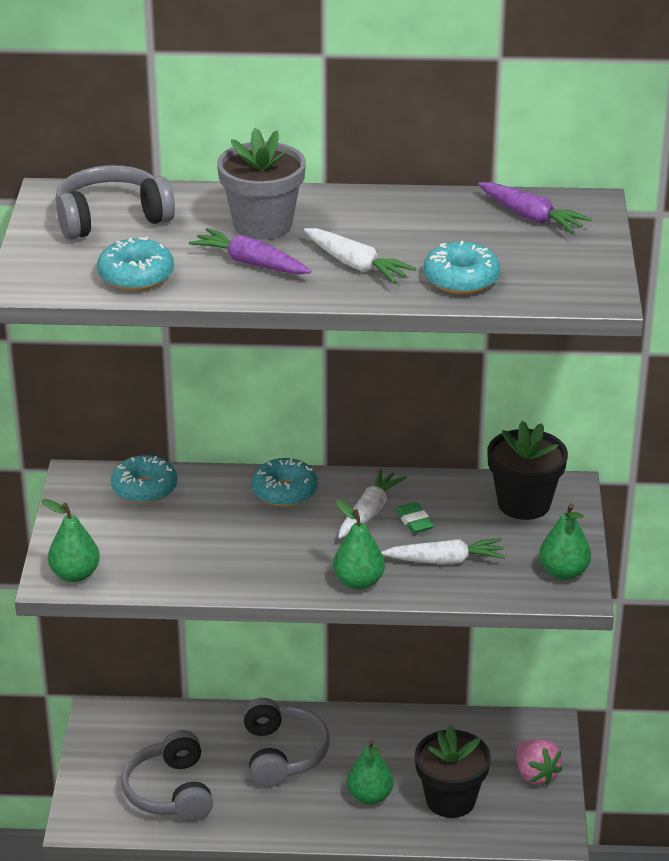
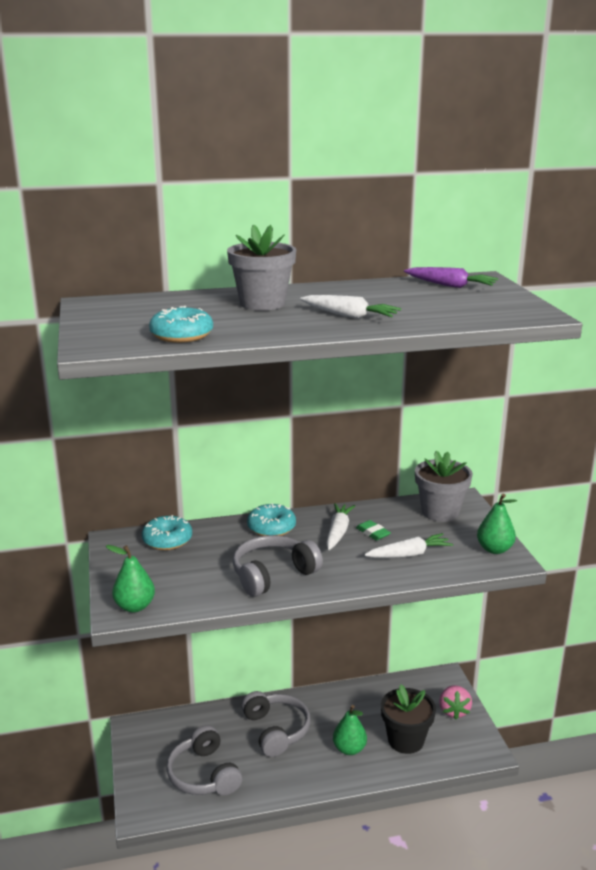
camera: 15 degrees left, 10 degrees down
grey headphones [55,165,175,240] -> grey headphones moved to [233,535,323,597]
purple carrot [189,228,311,274] -> none
green pear [333,500,385,590] -> none
turquoise donut [423,241,501,294] -> none
black flower pot [487,421,568,520] -> grey flower pot [415,451,473,522]
pink strawberry [517,739,563,785] -> pink strawberry turned 45 degrees clockwise [439,685,472,719]

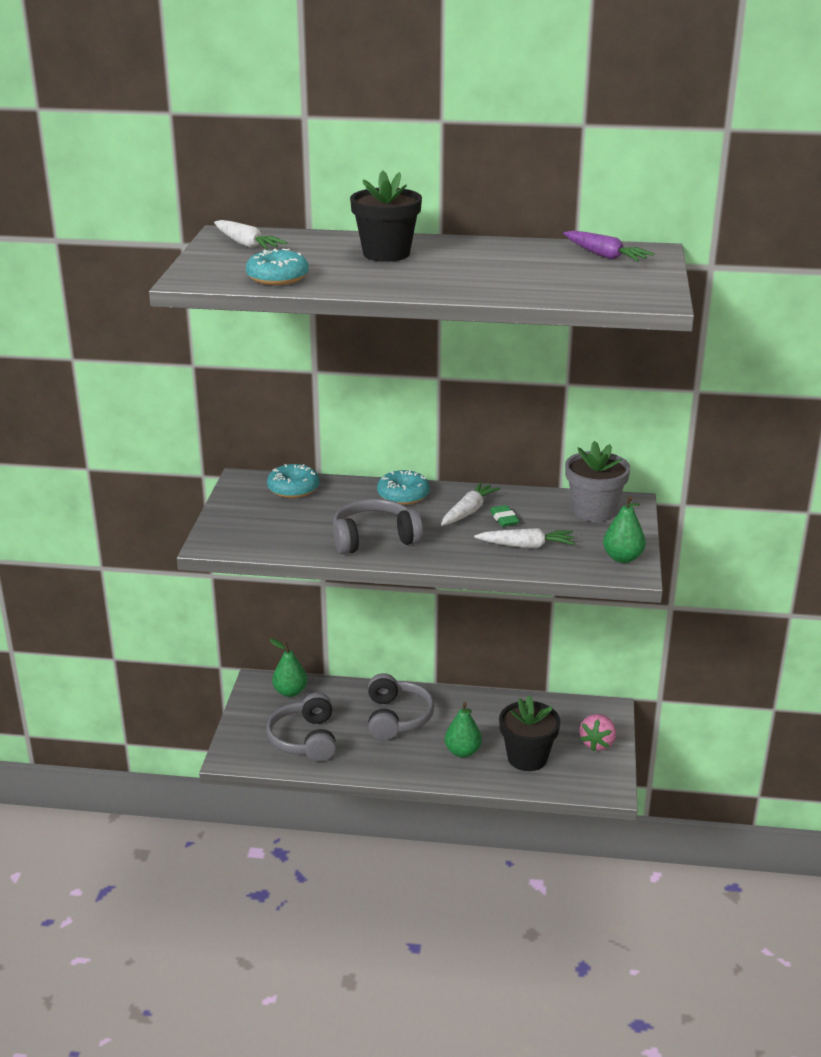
camera: 20 degrees right, 5 degrees up
green pear [106,545,155,612] -> green pear moved to [270,638,308,697]
grey flower pot [227,224,296,311] -> black flower pot [350,170,422,262]
white carrot [300,295,401,319] -> white carrot moved to [214,220,287,250]

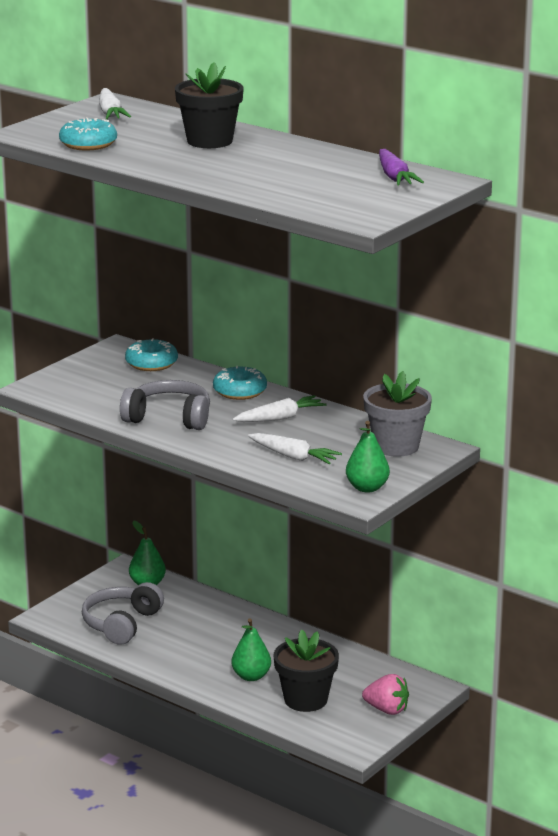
camera: 30 degrees right, 5 degrees down
grey headphones [368,673,435,741] -> none
green eraser [490,505,519,527] -> none
pink strawberry [579,714,616,751] -> pink strawberry turned 120 degrees counterclockwise [362,674,409,715]

